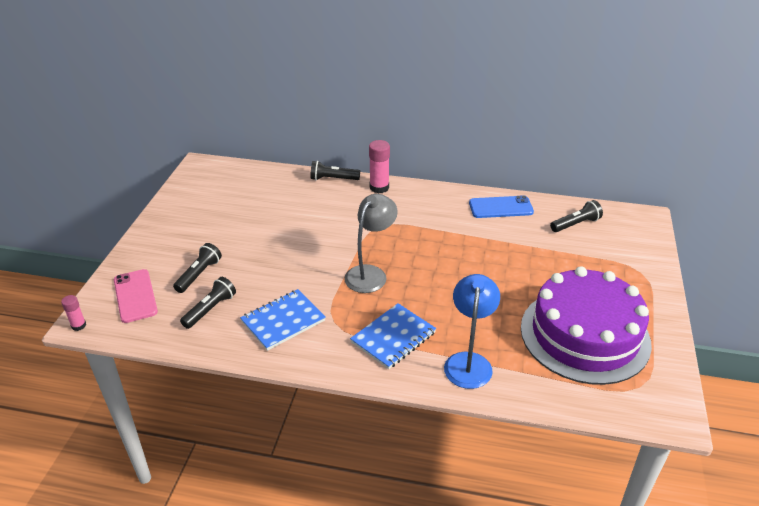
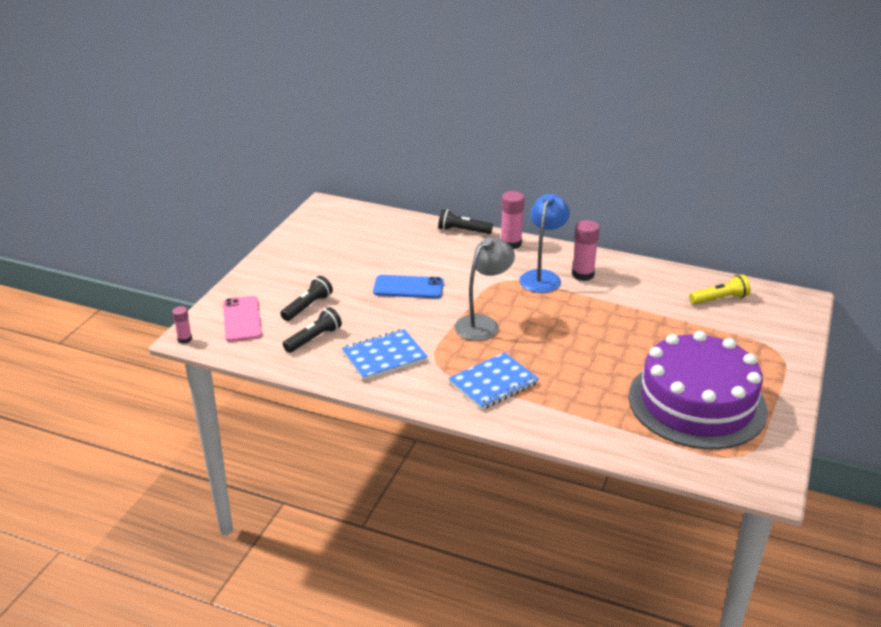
camera: 10 degrees right, 5 degrees down
blue lamp [444,274,500,389] -> blue lamp moved to [519,194,570,293]
blue phone [469,195,534,218] -> blue phone moved to [373,275,444,298]
black flashlight [550,200,603,232] -> yellow flashlight [689,274,751,305]
none -> pink glue stick [572,220,600,281]

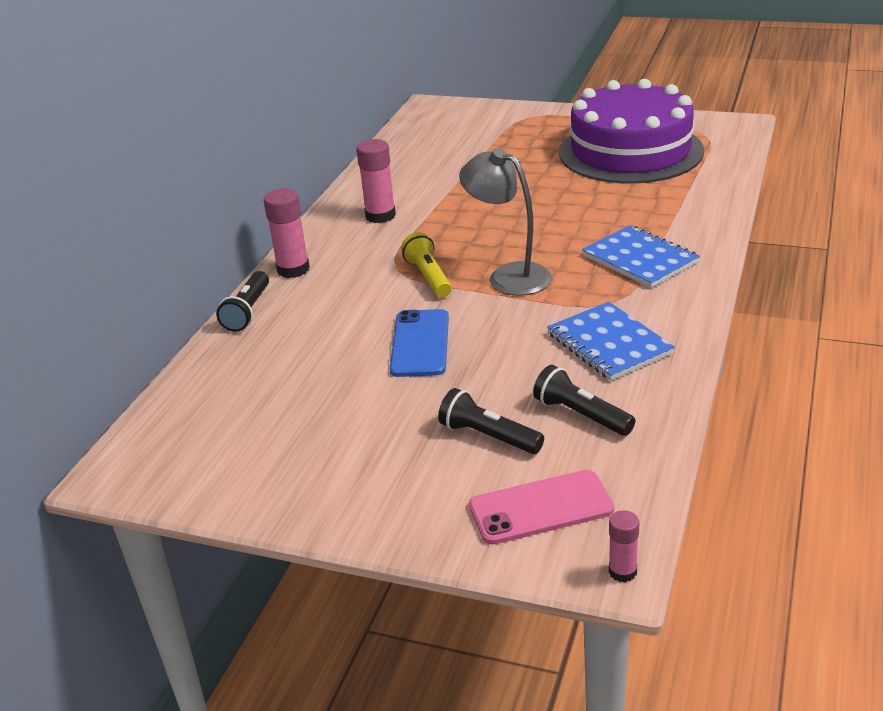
camera: 90 degrees left, 0 degrees up
blue lamp [519,194,570,293] -> none
yellow flashlight [689,274,751,305] -> yellow flashlight moved to [401,232,452,298]

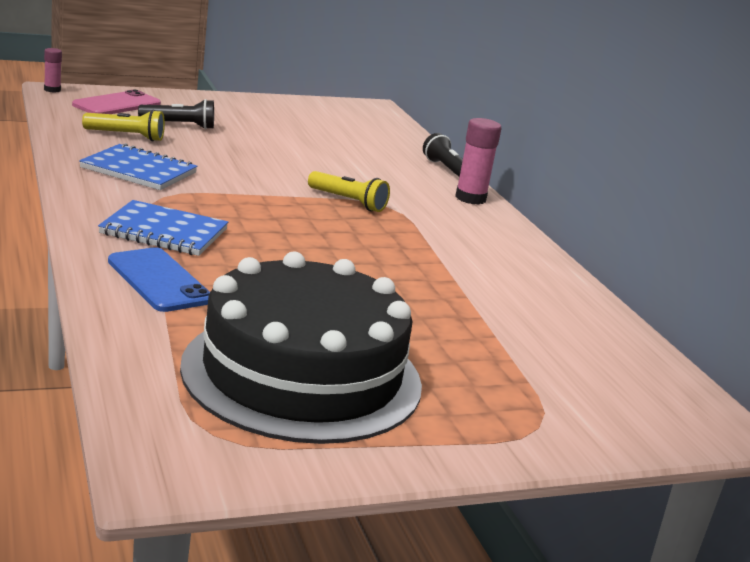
camera: 135 degrees right, 10 degrees down
pink glue stick [356,139,396,223] -> none
blue phone [390,309,449,377] -> blue phone moved to [108,247,210,312]
grey lamp [459,148,552,296] -> none
black flashlight [533,365,635,436] -> yellow flashlight [82,110,165,141]
purple cake [559,79,704,184] -> black cake [180,251,422,444]

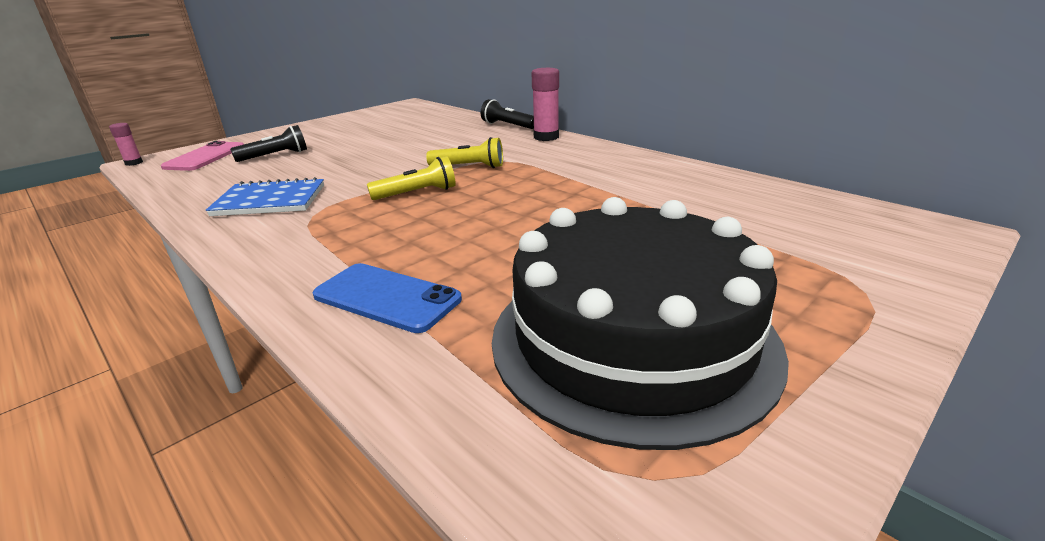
camera: 20 degrees left, 5 degrees up
yellow flashlight [82,110,165,141] -> yellow flashlight moved to [367,156,456,200]
blue notebook [98,200,228,256] -> none

